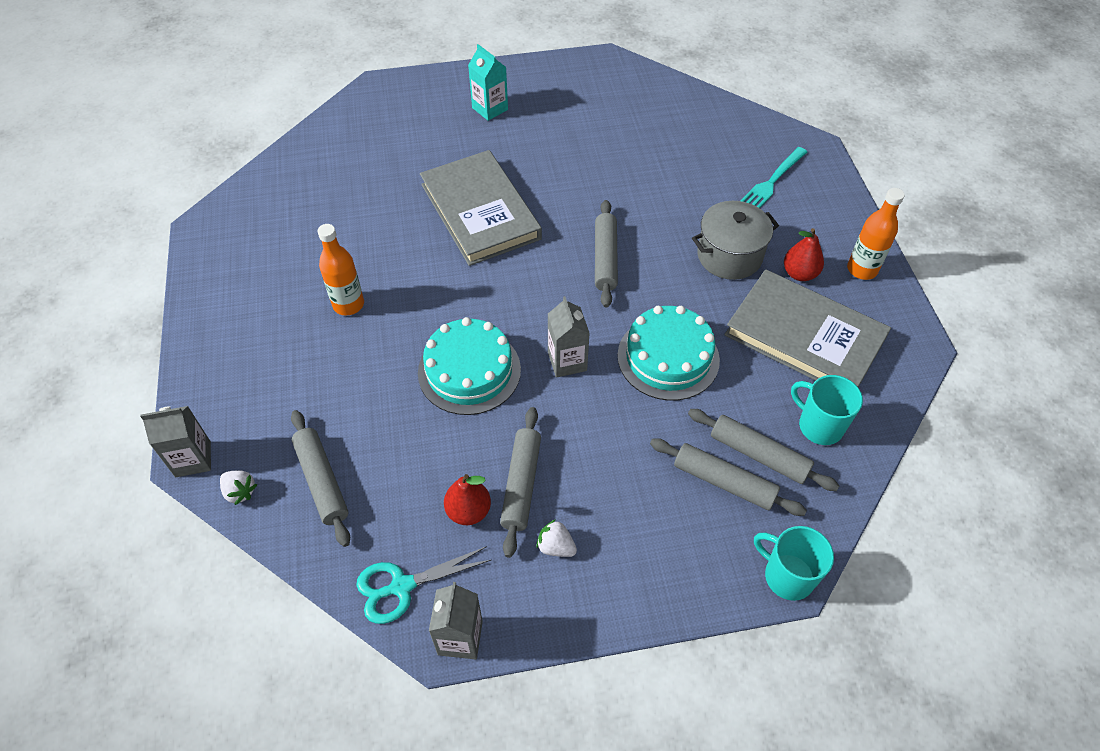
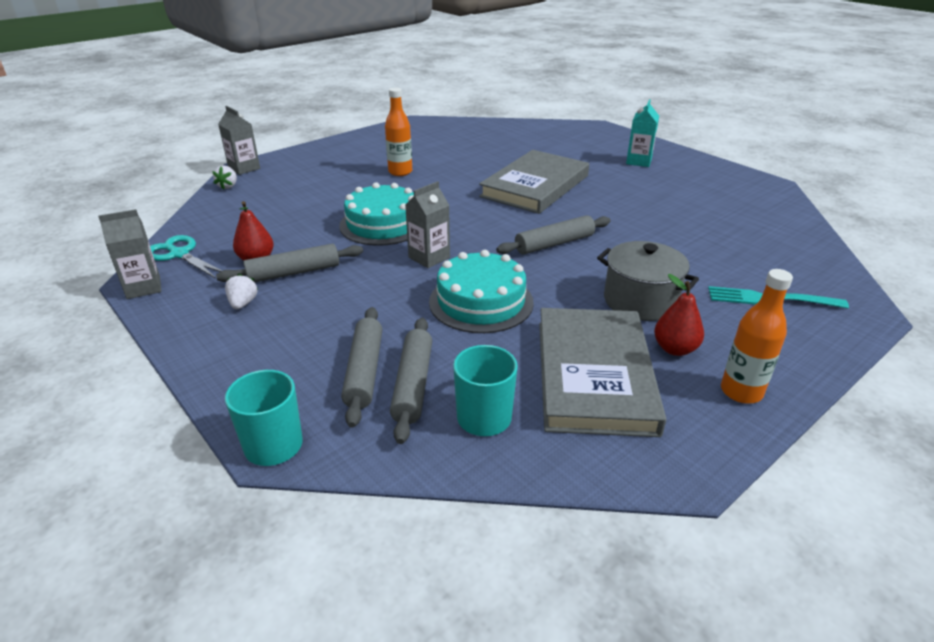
camera: 60 degrees right, 20 degrees down
grey rolling pin [291,410,350,547] -> none

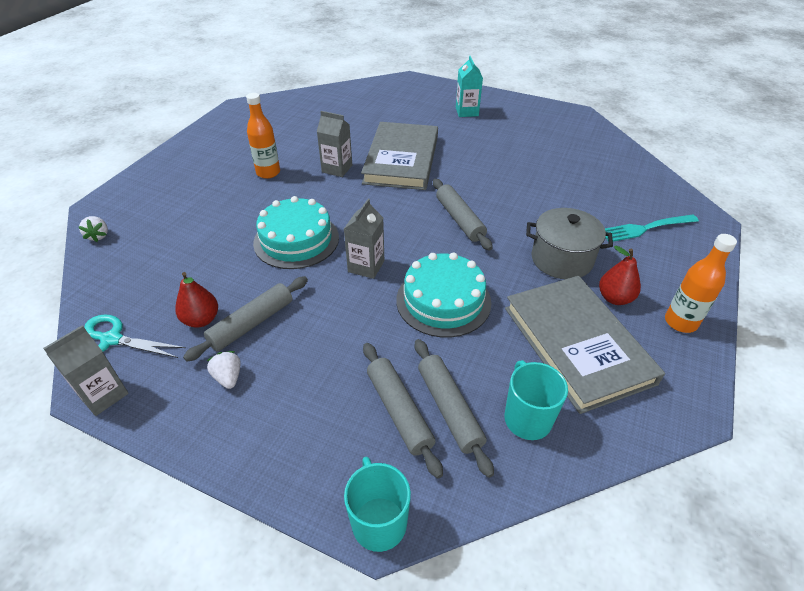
camera: 25 degrees left, 10 degrees up
grey carton [218,106,260,175] -> grey carton moved to [317,111,352,177]
grey rolling pin [496,215,611,254] -> grey rolling pin turned 60 degrees counterclockwise [433,179,493,251]

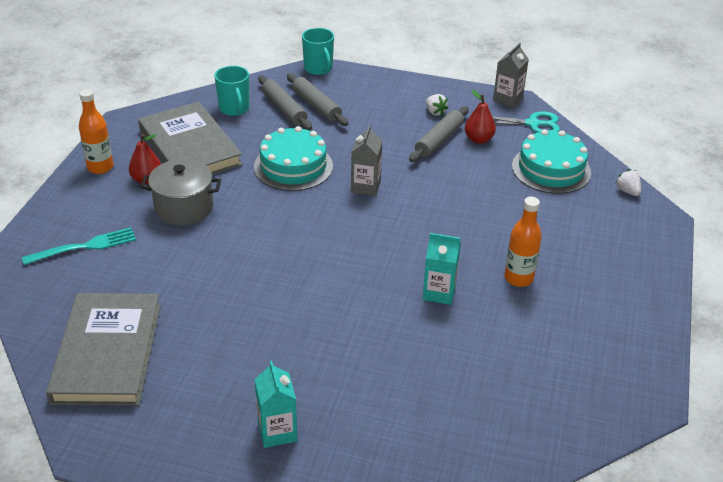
camera: 170 degrees right, 5 degrees down
turquoise cake [253,196,339,269] -> turquoise cake moved to [512,129,591,194]
grey carton [317,111,352,177] -> turquoise carton [423,233,461,305]
grey book [361,122,438,190] -> grey book moved to [46,293,161,406]
grey rolling pin [433,179,493,251] -> none

